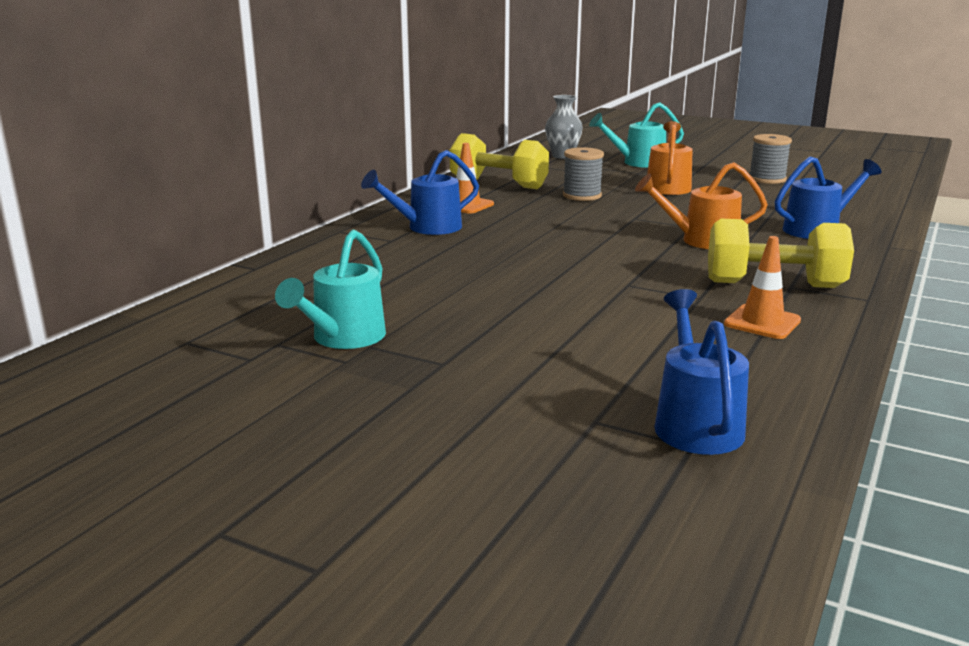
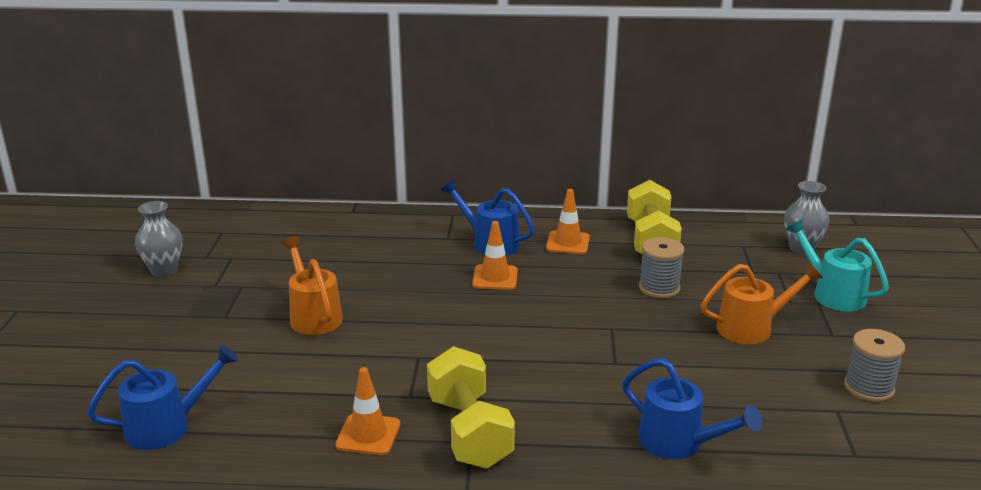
camera: 65 degrees right, 5 degrees up
turquoise watering can [275,230,386,349] -> none
orange watering can [635,162,768,249] -> orange watering can moved to [281,236,343,335]
none -> grey vase [135,201,182,277]
none -> orange traffic cone [472,221,518,290]

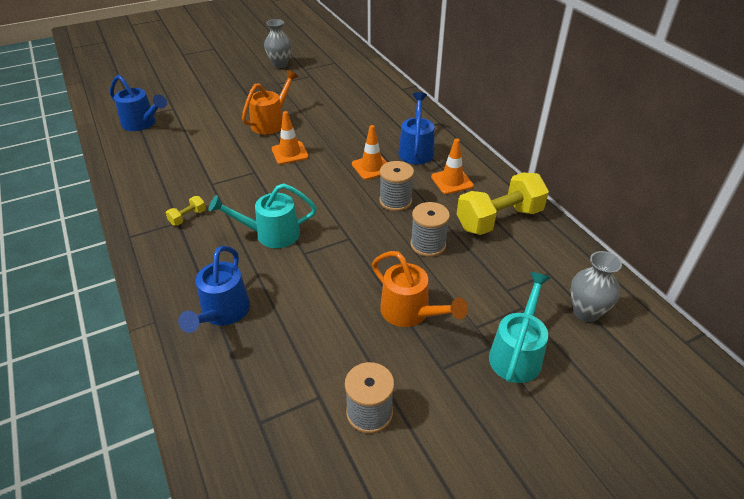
camera: 60 degrees right, 15 degrees up
orange traffic cone [335,367,400,455] -> orange traffic cone moved to [272,111,309,164]
yellow dumbbell [427,346,515,468] -> yellow dumbbell [166,196,206,226], size x0.42
none -> turquoise watering can [209,183,317,248]
none -> grey spool [379,161,414,211]

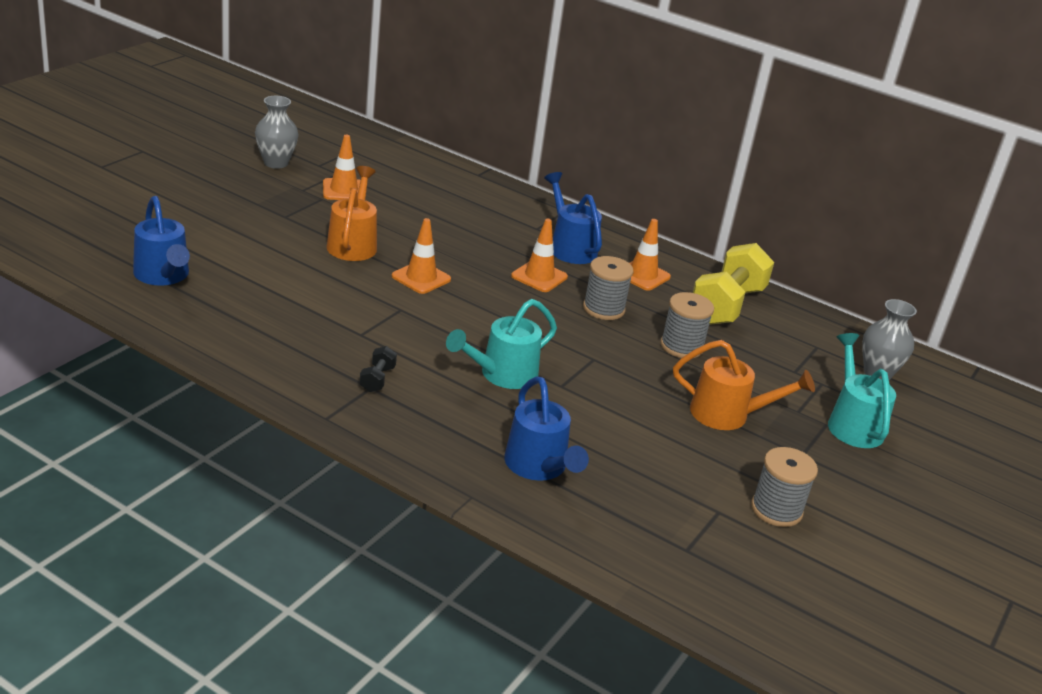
camera: 35 degrees left, 10 degrees down
blue watering can [110,75,167,131] -> blue watering can turned 60 degrees clockwise [133,196,190,286]
yellow dumbbell [166,196,206,226] -> black dumbbell [359,346,397,392]
none -> orange traffic cone [323,135,360,200]

